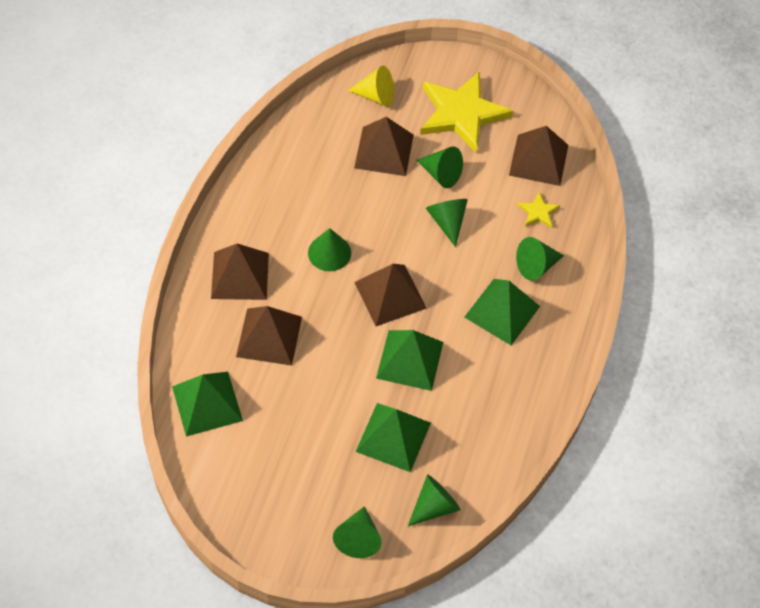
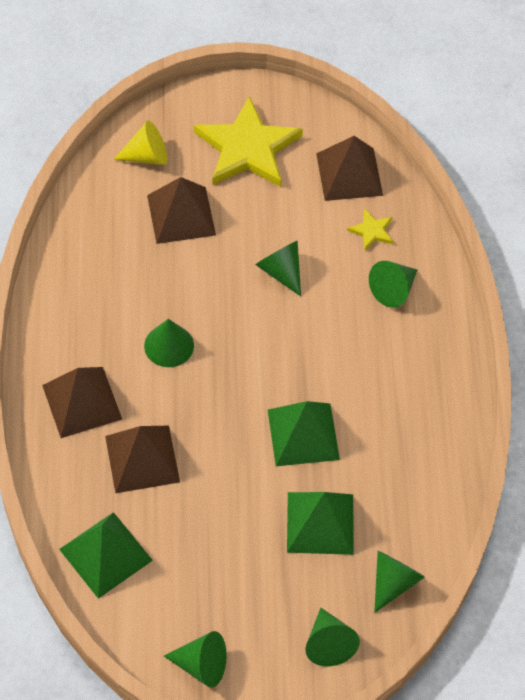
camera: 20 degrees left, 0 degrees up
brown pyramid [354,264,427,326] -> none
green cone [416,147,463,188] -> green cone moved to [164,631,227,688]
green pyramid [464,279,540,345] -> none

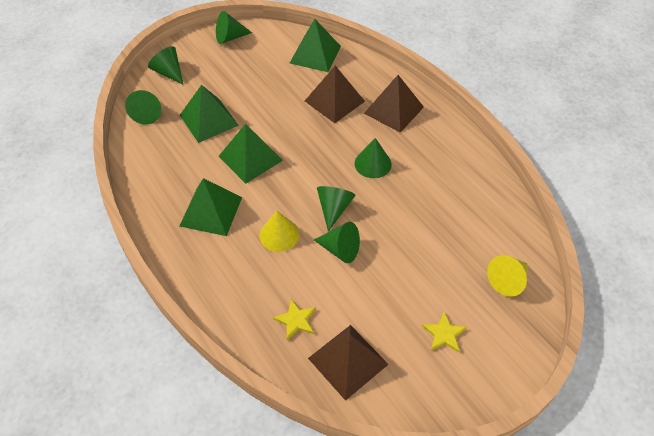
camera: 150 degrees right, 5 degrees down
brown pyramid [147,177,216,244] -> none
yellow star [194,96,303,187] -> yellow star [422,312,467,353], size x0.43
green cone [369,261,417,308] -> green cone moved to [317,186,356,231]
none -> green pyramid [180,178,242,236]
none -> yellow cone [259,211,300,252]

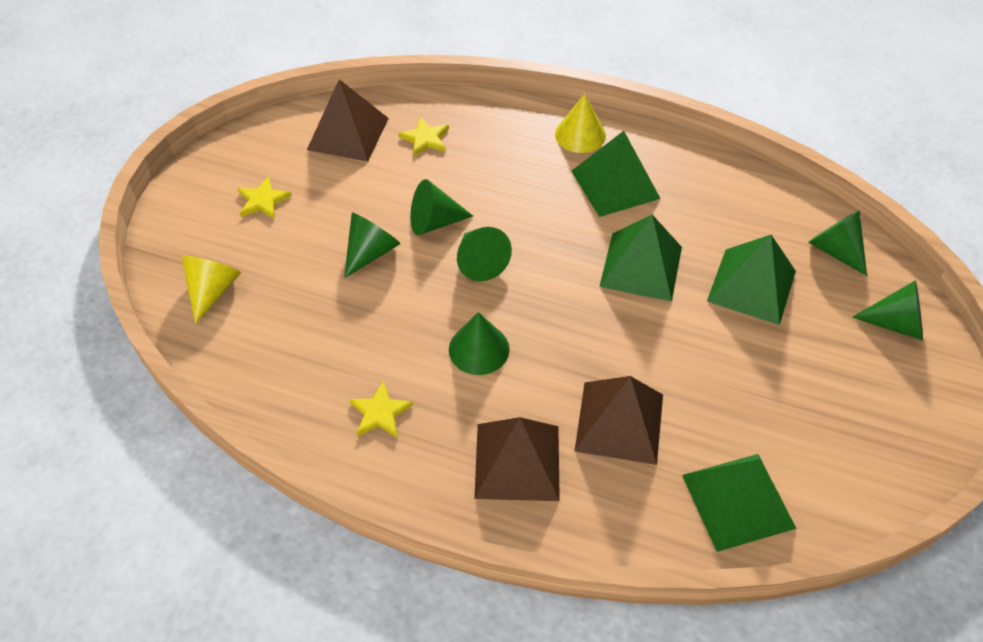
camera: 145 degrees right, 0 degrees up
green cone [216,11,252,44] -> green cone moved to [344,212,401,278]
yellow cone [259,211,300,252] -> yellow cone moved to [555,94,606,153]
none -> yellow star [349,381,413,438]

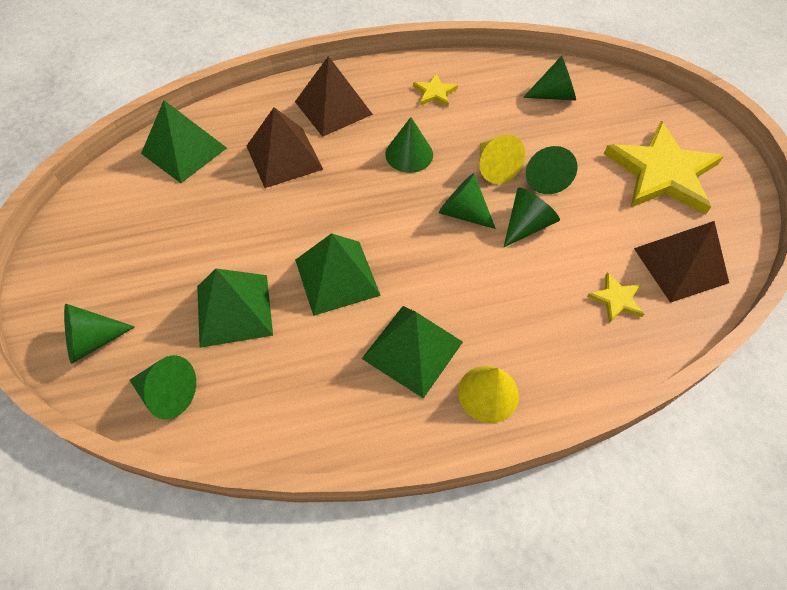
camera: 145 degrees right, 5 degrees up
yellow cone [182,256,241,324] -> yellow cone moved to [480,135,525,184]
yellow star [238,176,292,219] -> yellow star [604,121,724,215], size x2.33
none -> green cone [523,56,576,101]

